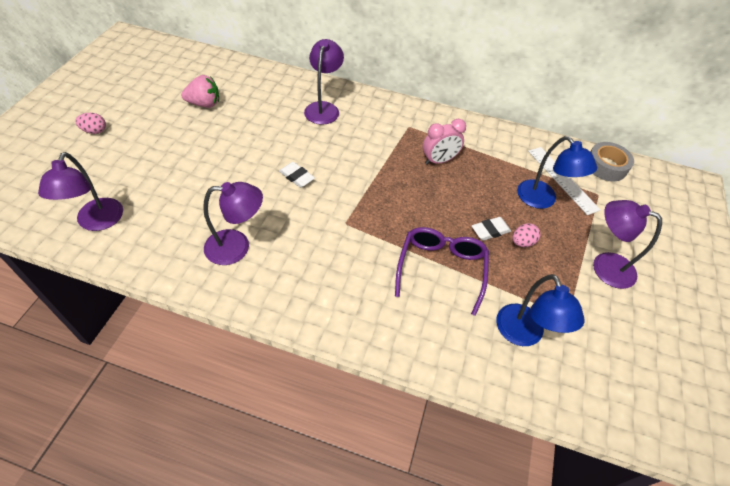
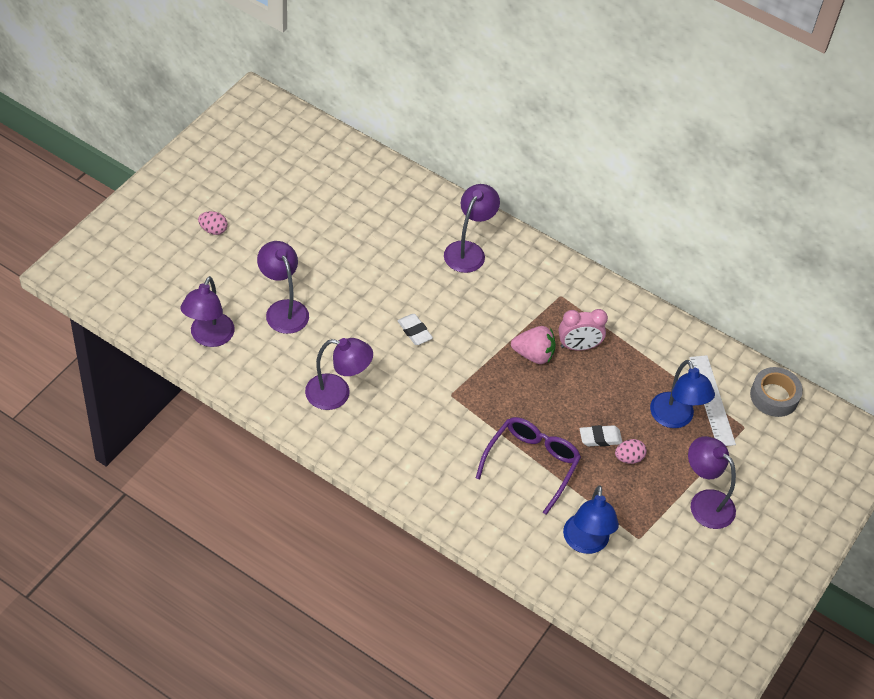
camera: 15 degrees right, 0 degrees up
pink strawberry [181,75,219,108] -> pink strawberry moved to [511,326,556,364]
none -> purple lamp [257,241,309,334]

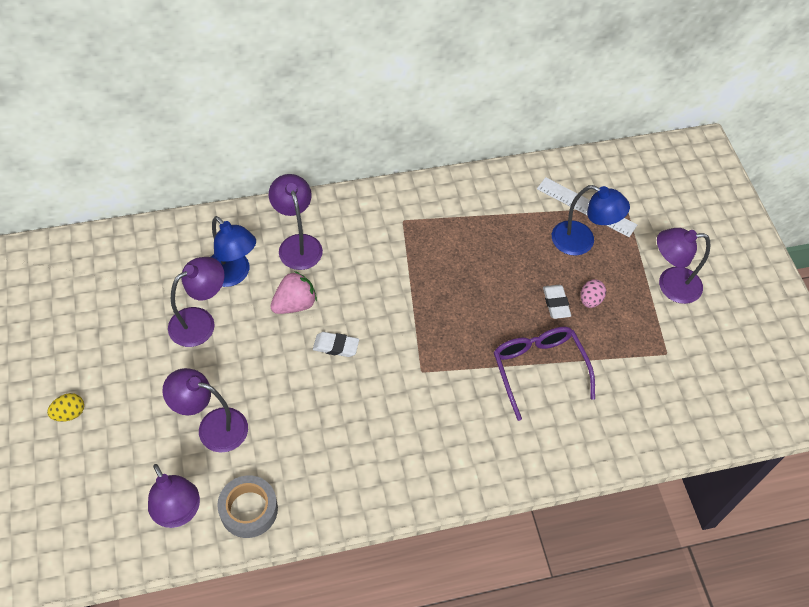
camera: 45 degrees left, 5 degrees up
pink egg [198,211,228,235] -> yellow egg [47,393,84,422]
purple lamp [305,338,373,410] -> purple lamp moved to [168,257,225,347]
pink strawberry [511,326,556,364] -> pink strawberry moved to [270,271,317,314]
pink clock [558,309,608,351] -> none
blue lamp [563,486,619,554] -> blue lamp moved to [211,216,256,287]
white eraser [580,425,622,446] -> white eraser turned 45 degrees counterclockwise [543,285,571,319]
grey tape [750,367,803,417] -> grey tape moved to [217,475,278,538]

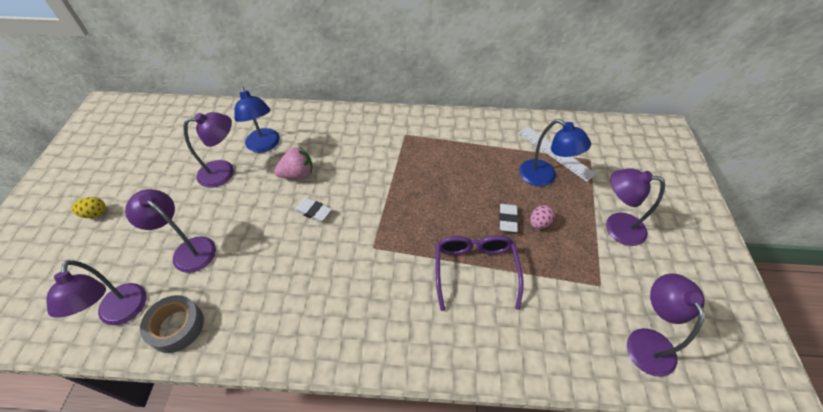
camera: 20 degrees right, 5 degrees down
purple lamp [269,174,323,270] -> purple lamp moved to [627,273,705,377]

